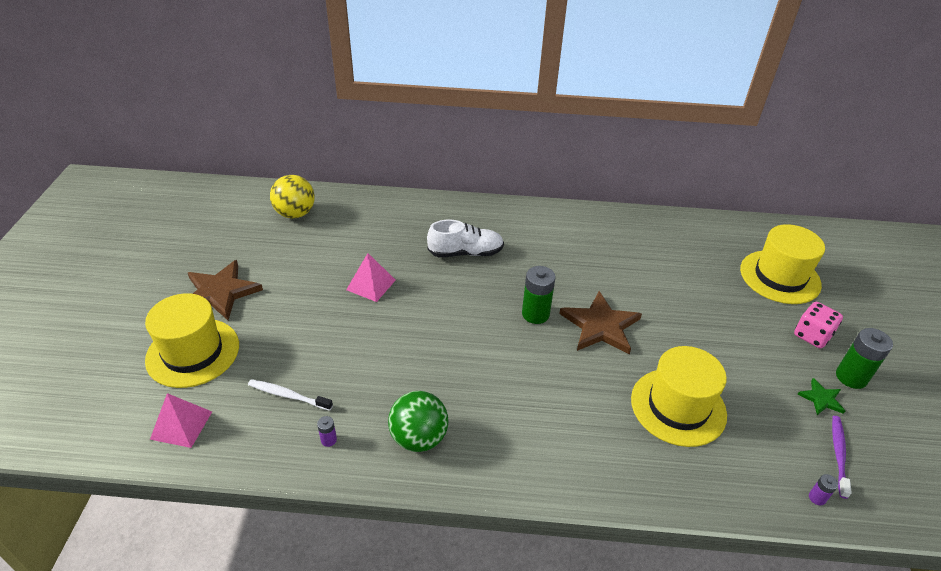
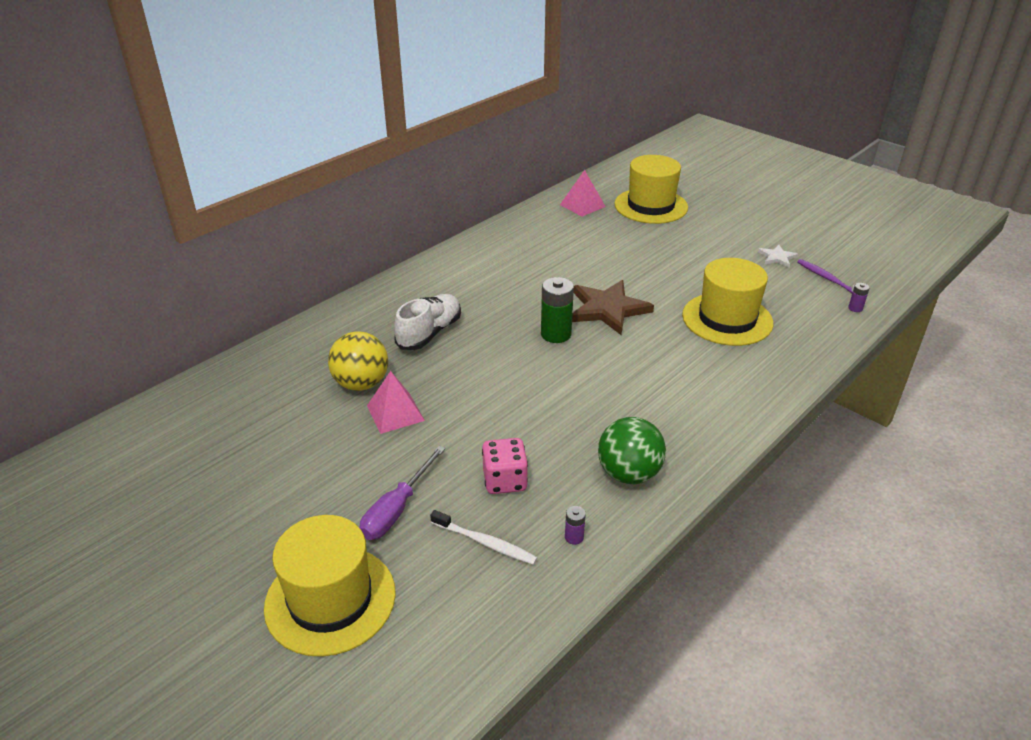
camera: 50 degrees left, 5 degrees down
pink pyramid [150,393,212,448] -> pink pyramid moved to [560,170,606,217]
brown star [187,260,263,320] -> none
white toothbrush [248,379,333,411] -> white toothbrush turned 120 degrees counterclockwise [430,510,538,565]
yellow ball [270,175,315,218] -> yellow ball moved to [328,331,388,391]
pink dice [794,302,843,348] -> pink dice moved to [482,438,528,494]
green star [797,378,845,415] -> white star [758,245,798,268]
green battery [836,328,893,389] -> none
none -> purple screwdriver [360,446,445,540]

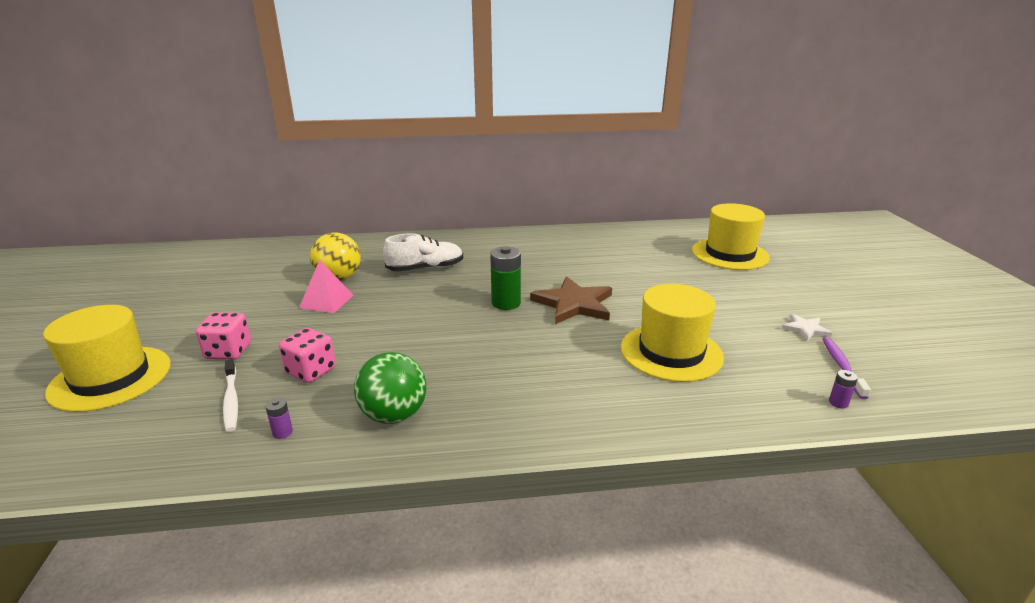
camera: 40 degrees right, 10 degrees down
purple screwdriver [360,446,445,540] -> pink dice [196,312,251,360]
pink pyramid [560,170,606,217] -> none

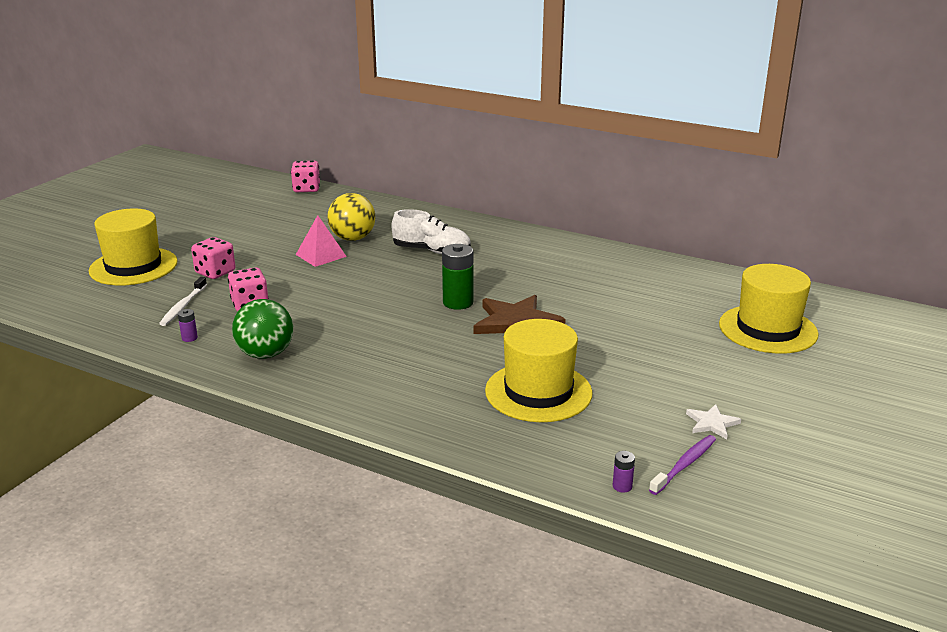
camera: 35 degrees right, 0 degrees up
none -> pink dice [291,161,320,192]

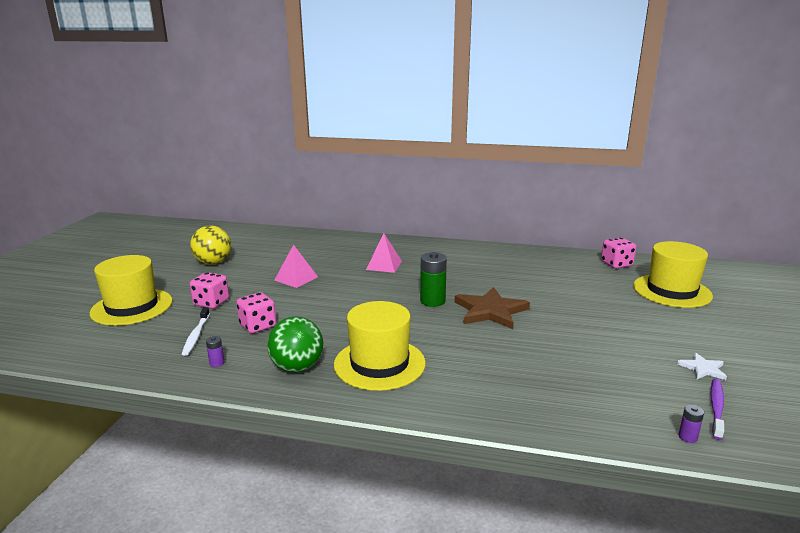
camera: 15 degrees left, 5 degrees down
pink dice [291,161,320,192] -> pink dice moved to [601,237,636,268]
yellow ball [327,193,376,241] -> yellow ball moved to [190,225,231,264]
white shoe [392,209,471,254] -> pink pyramid [366,233,402,273]
yellow hat [485,319,592,422] -> yellow hat moved to [334,301,426,391]

